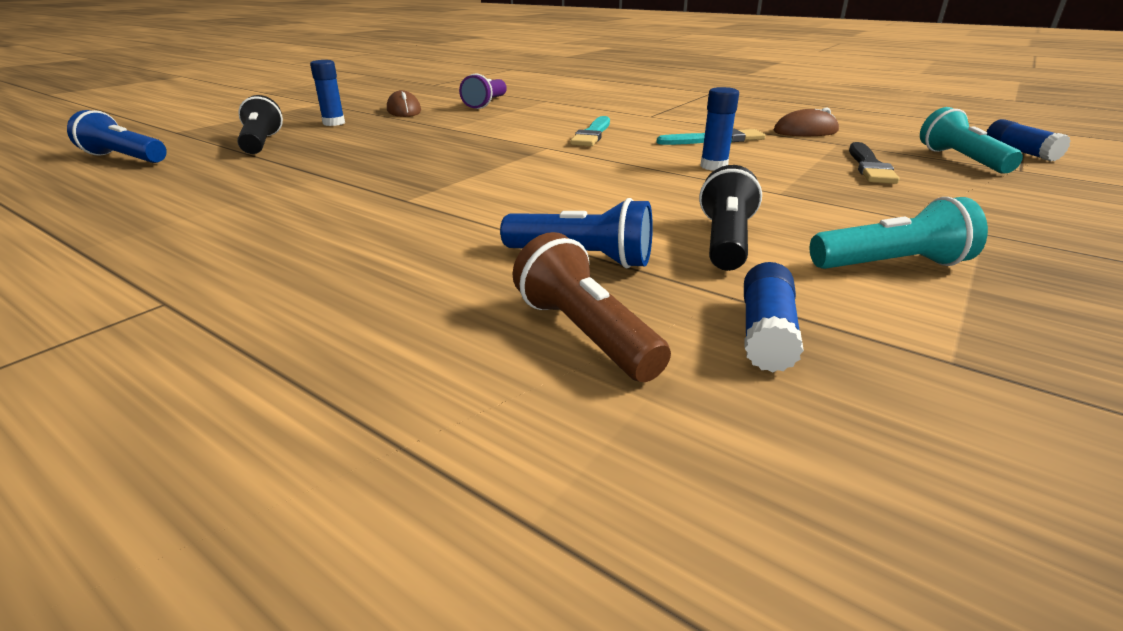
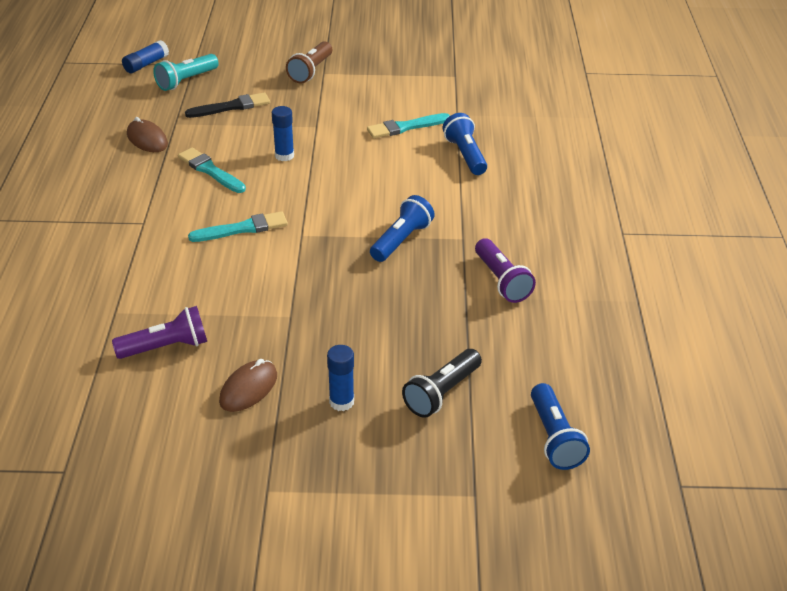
camera: 125 degrees left, 10 degrees up
brown flashlight [512,232,671,382] -> brown flashlight moved to [286,41,332,84]
black flashlight [699,165,762,271] -> turquoise brush [367,113,450,138]
blue glue stick [744,262,804,373] -> none
turquoise flashlight [810,197,988,269] -> none
none -> blue flashlight [370,195,435,262]
none -> purple flashlight [475,238,536,303]

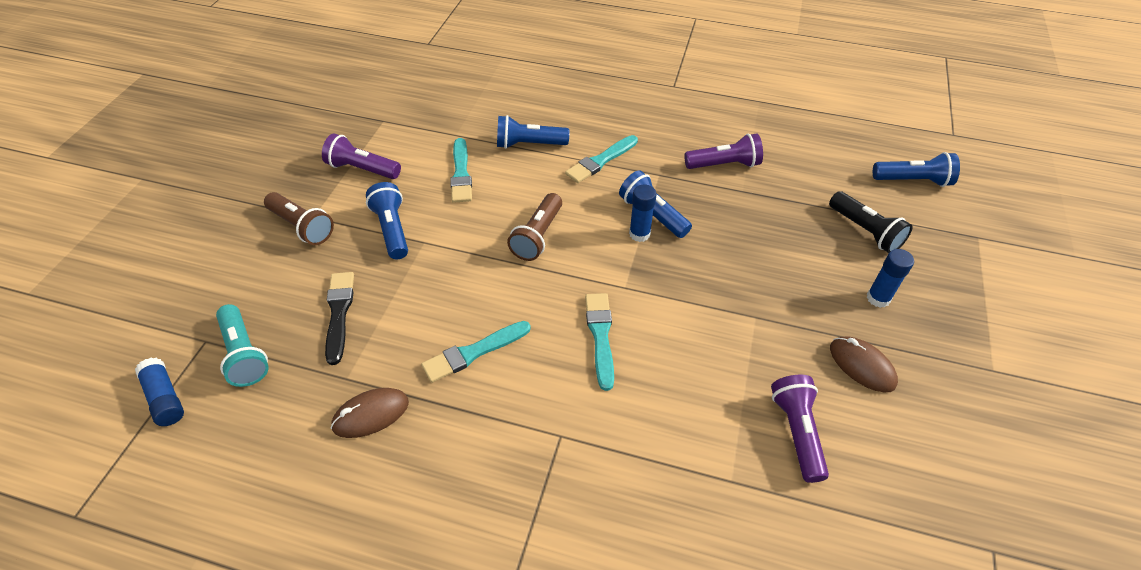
camera: 75 degrees left, 10 degrees up
blue glue stick [272,106,294,161] -> blue glue stick moved to [629,184,657,242]
none -> purple flashlight [322,133,401,179]
none -> blue flashlight [366,182,408,259]
none -> brown flashlight [507,193,562,261]
none -> turquoise brush [565,135,638,183]

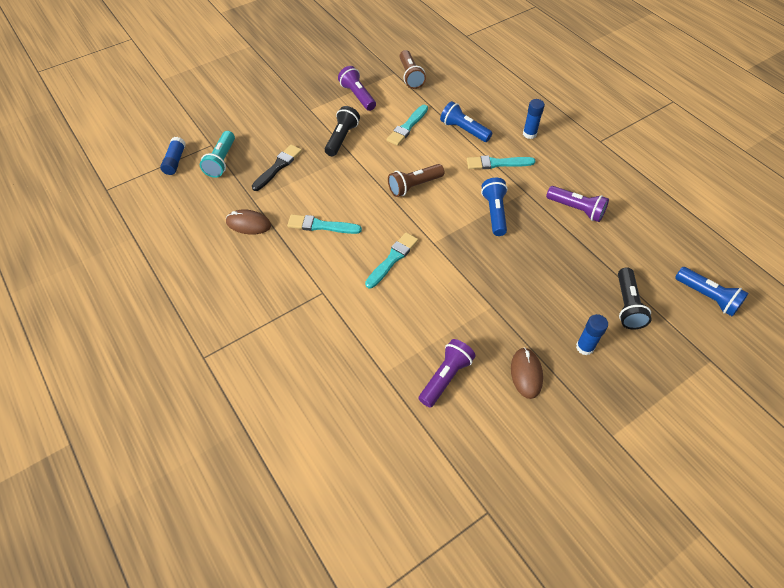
camera: 40 degrees right, 5 degrees up
brown flashlight [264,192,334,245] -> brown flashlight moved to [399,50,426,89]
blue flashlight [366,182,408,259] -> black flashlight [325,106,360,156]
blue glue stick [629,184,657,242] -> blue glue stick moved to [523,99,545,139]

